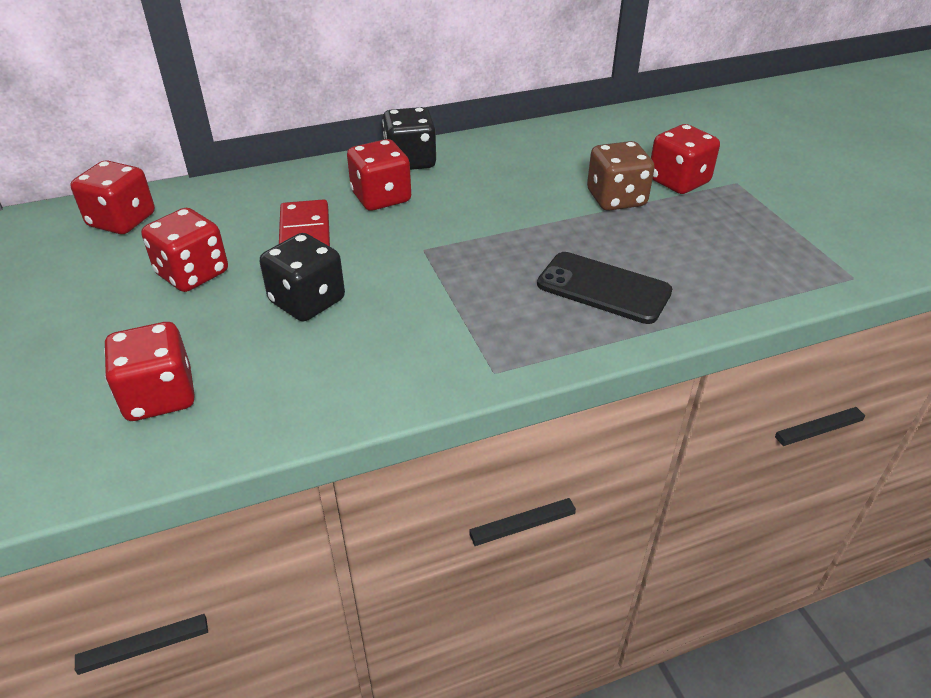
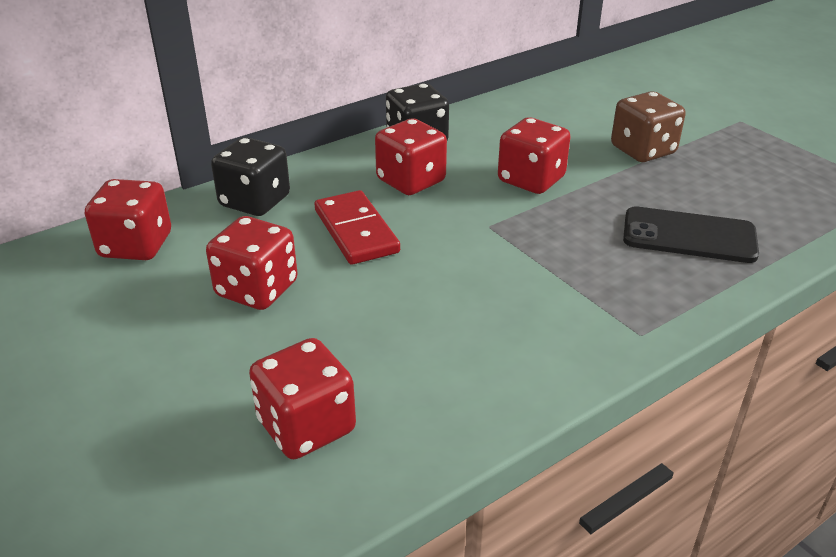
camera: 15 degrees left, 5 degrees down
black dice [260,233,345,321] -> black dice moved to [211,137,290,216]
red dice [651,124,720,194] -> red dice moved to [498,117,571,194]

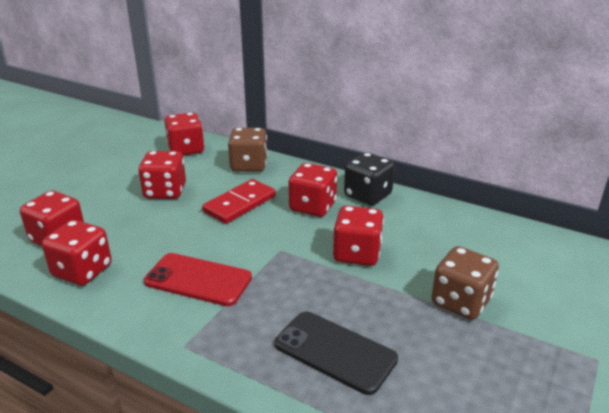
camera: 65 degrees right, 5 degrees down
black dice [211,137,290,216] -> brown dice [228,128,268,172]
black phone [623,206,759,263] -> black phone turned 45 degrees counterclockwise [275,311,398,395]
none -> red dice [42,220,112,286]
none -> red phone [144,253,252,306]

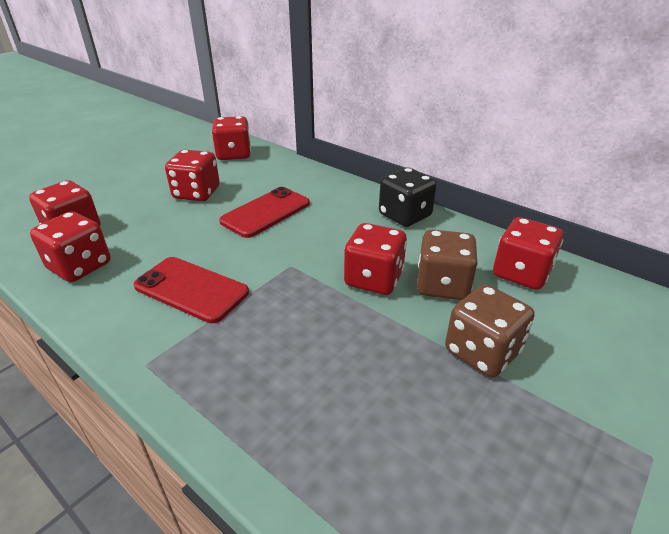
camera: 10 degrees right, 5 degrees up
red domino [202,179,276,224] -> red phone [219,187,310,238]
brown dice [228,128,268,172] -> brown dice moved to [417,229,478,300]
black phone [275,311,398,395] -> none
red dice [288,163,337,217] -> red dice moved to [493,217,563,290]

